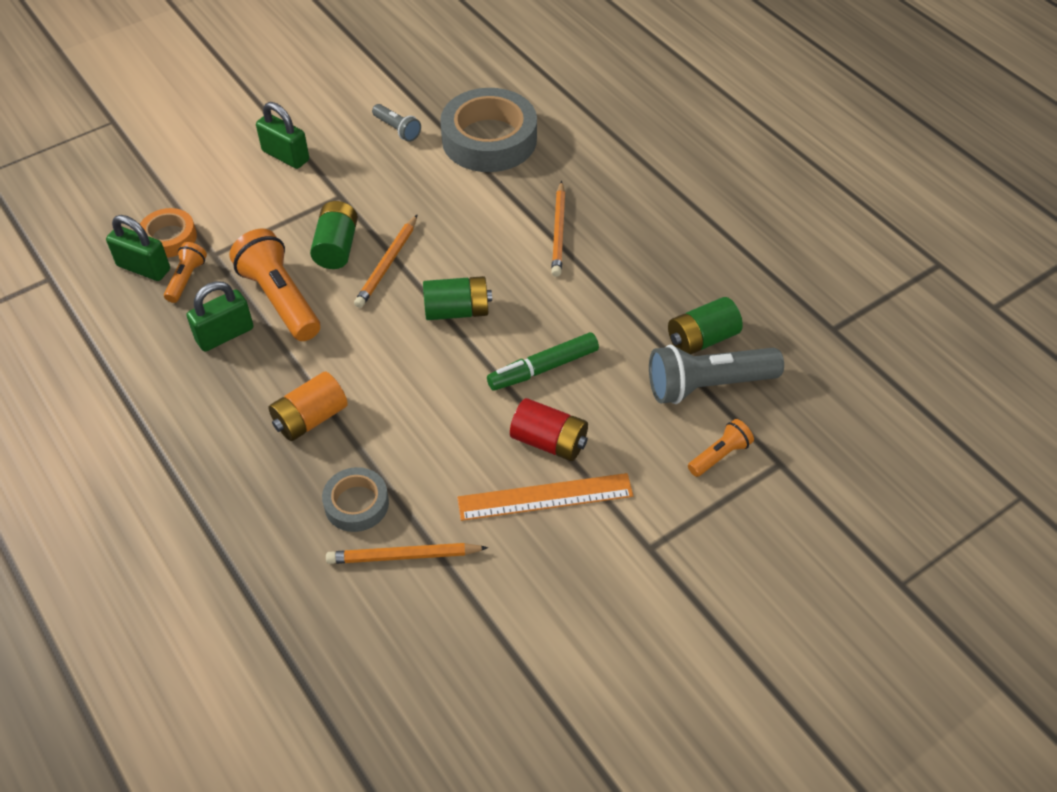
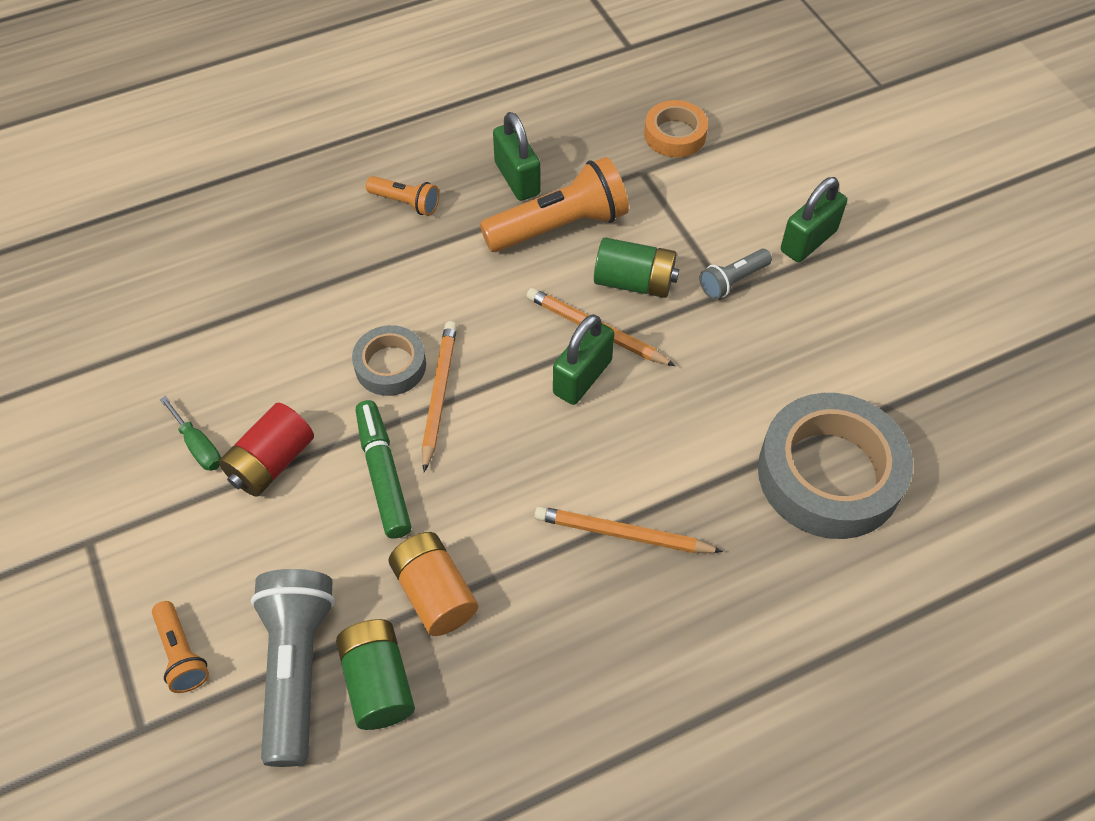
camera: 100 degrees right, 5 degrees up
green padlock [106,215,170,281] -> green padlock moved to [553,314,614,405]
orange flashlight [164,242,207,303] -> orange flashlight moved to [366,176,439,216]
orange battery [269,372,348,441] -> orange battery moved to [389,532,478,636]
grey tape [322,467,389,532] -> grey tape moved to [352,325,426,396]
orange pencil [326,543,488,564] -> orange pencil moved to [422,321,457,472]
grey flashlight [372,104,421,142] -> grey flashlight moved to [700,249,772,300]
green battery [423,276,492,320] -> none
orange ruler [457,473,633,521] -> green screwdriver [160,396,221,471]

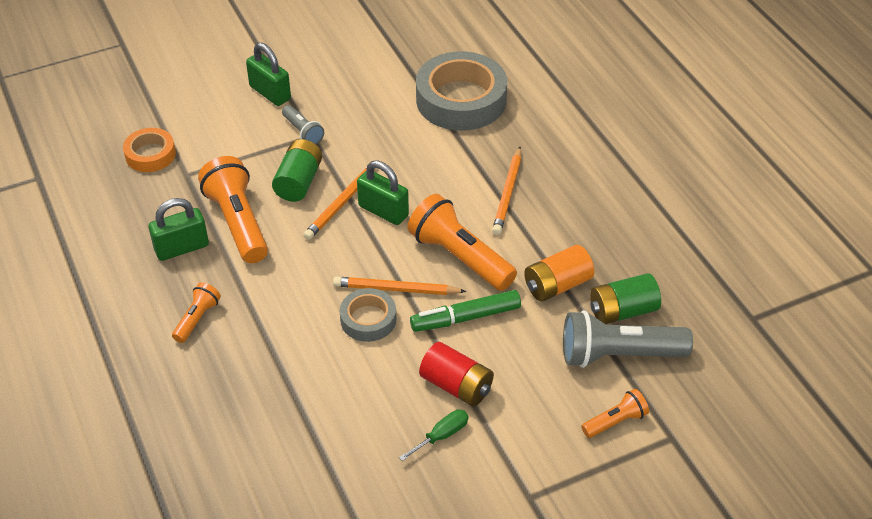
camera: 90 degrees left, 10 degrees down
none -> orange flashlight [408,194,517,291]

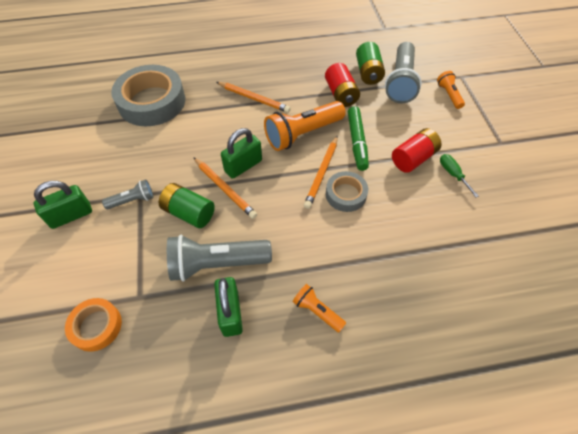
camera: 75 degrees left, 10 degrees up
orange flashlight [198,156,268,263] -> grey flashlight [167,235,272,282]
orange battery [524,245,594,302] -> red battery [325,63,360,107]

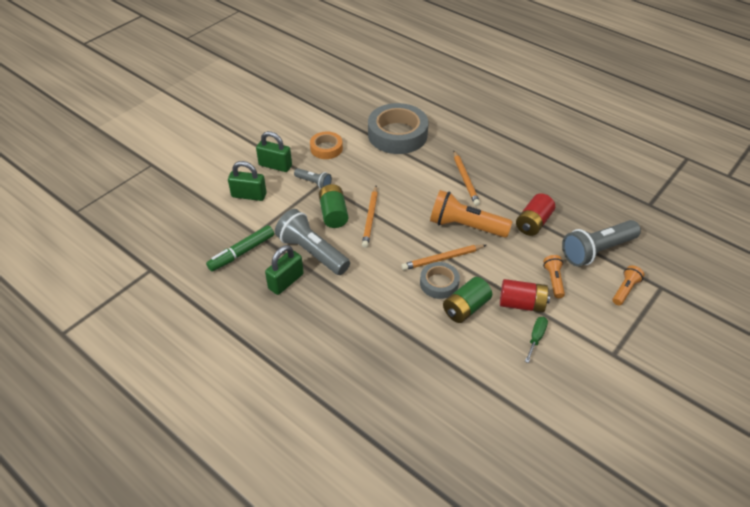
camera: 50 degrees right, 10 degrees down
orange tape [65,298,122,352] -> orange tape moved to [310,132,343,159]
green padlock [221,128,262,179] -> green padlock moved to [228,161,267,201]
orange flashlight [293,284,346,332] -> orange flashlight moved to [543,255,565,298]
green marker [348,106,369,171] -> green marker moved to [206,225,274,271]
green battery [356,42,385,85] -> green battery moved to [443,277,492,323]

